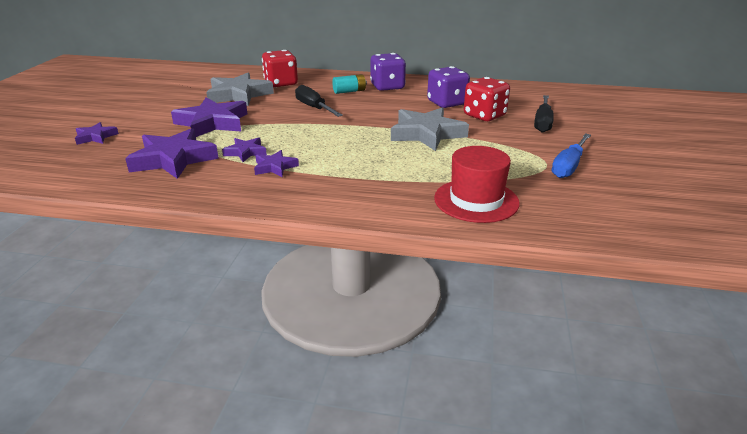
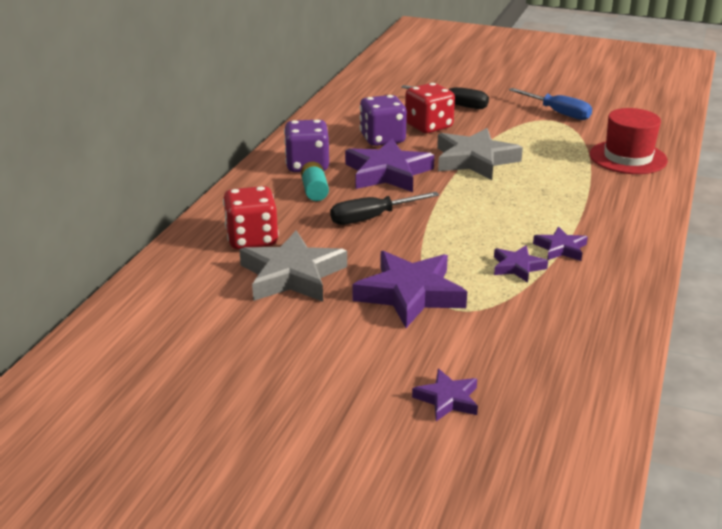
camera: 80 degrees left, 0 degrees up
purple star [125,128,219,179] -> purple star moved to [345,139,434,192]

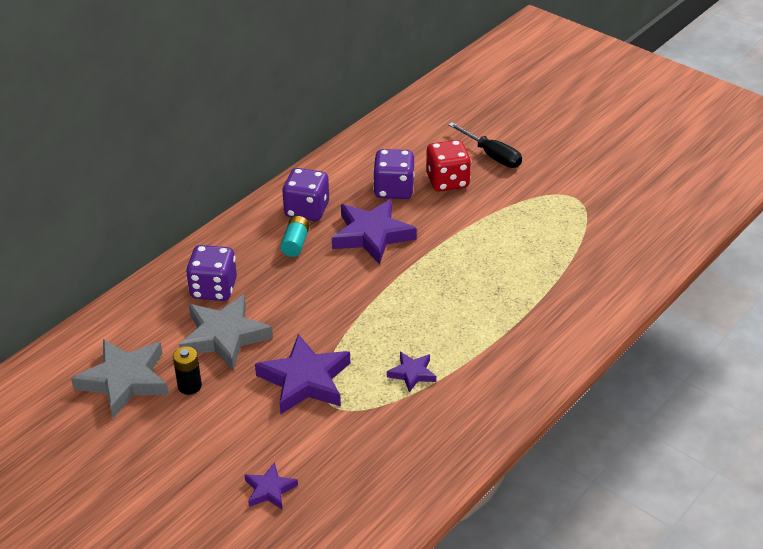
camera: 20 degrees right, 10 degrees up
red dice [223,186,279,249] -> purple dice [186,245,237,301]
black screwdriver [330,192,439,225] -> none
grey star [437,128,523,180] -> grey star moved to [71,339,169,418]
blue screwdriver [509,88,592,120] -> none
purple star [533,227,588,261] -> none
red hat [590,108,668,174] -> none
none -> black battery [173,347,202,395]

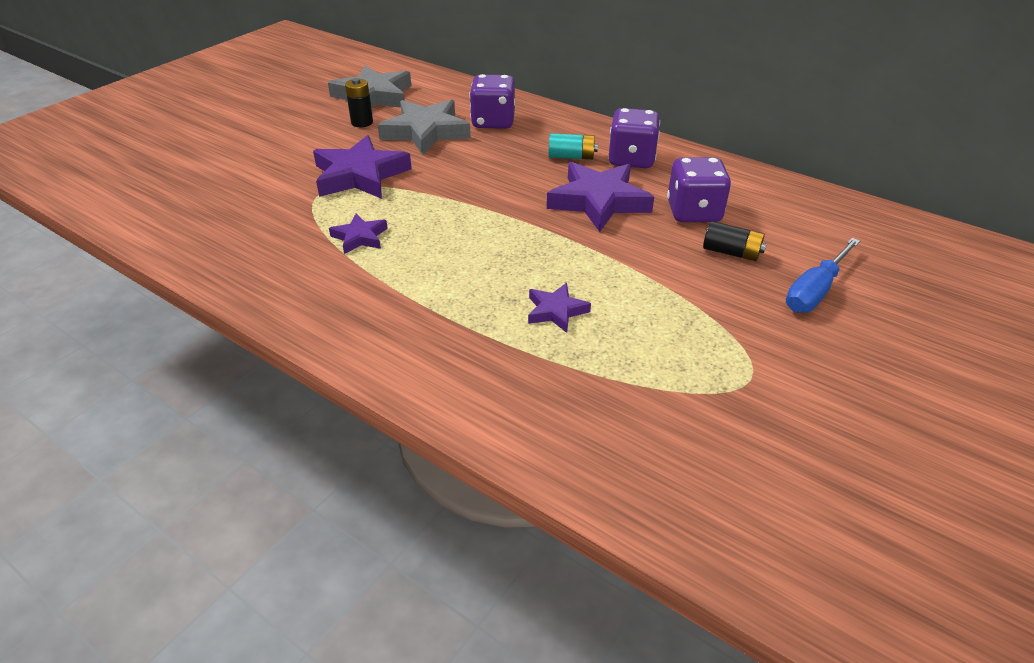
camera: 85 degrees right, 0 degrees up
purple star [244,462,298,509] -> purple star moved to [528,283,591,333]
red dice [426,140,471,192] -> black battery [703,221,767,261]
black screwdriver [448,122,522,168] -> blue screwdriver [786,238,860,312]

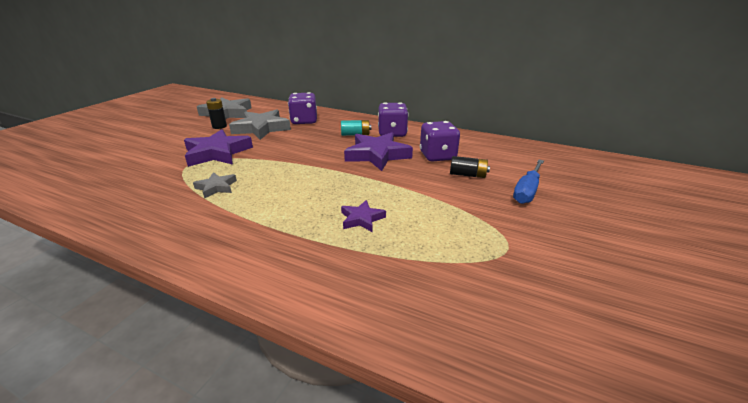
camera: 10 degrees left, 10 degrees down
purple star [329,214,388,254] -> grey star [193,172,237,199]

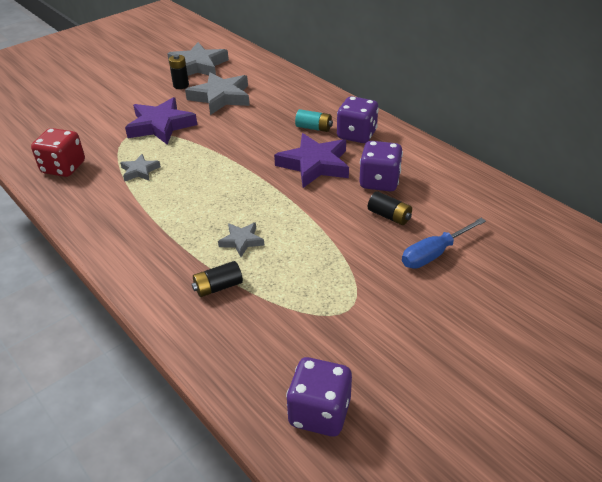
camera: 25 degrees right, 10 degrees up
purple dice [288,92,317,124] -> purple dice moved to [286,357,352,436]
purple star [341,200,386,232] -> grey star [218,222,264,257]
none -> red dice [31,128,85,177]
none -> black battery [192,261,243,297]

